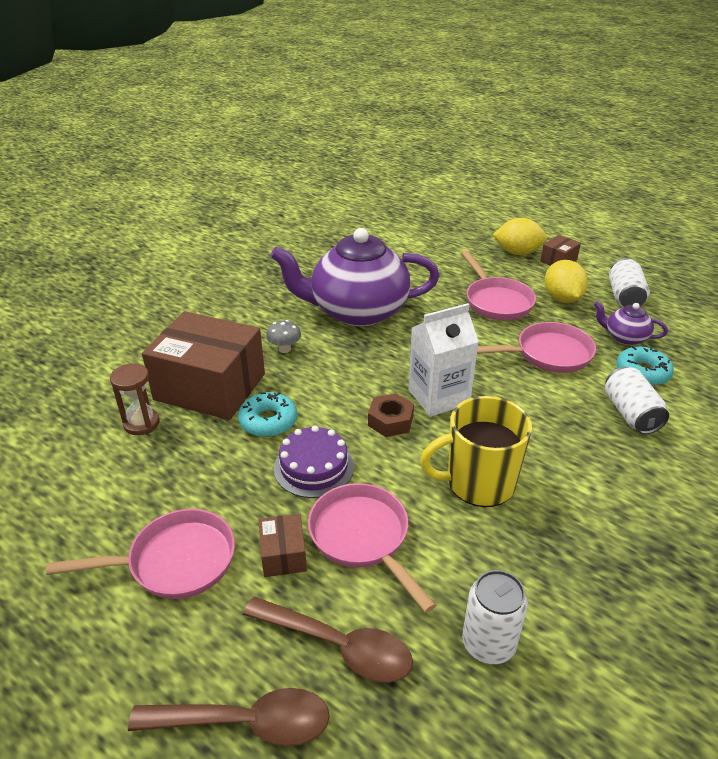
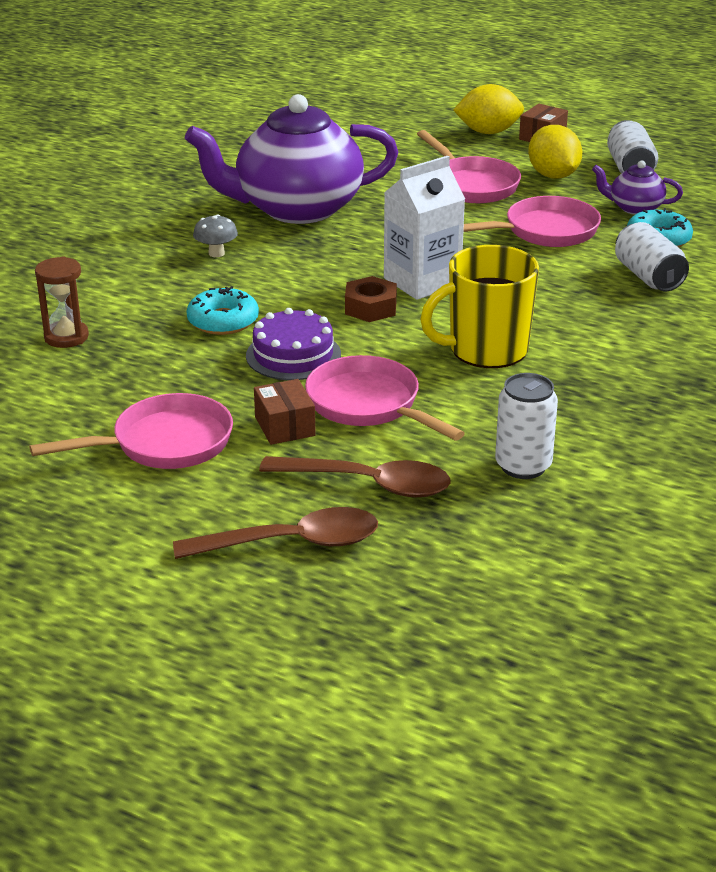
camera: 10 degrees left, 5 degrees down
brown box [142,311,265,420] -> none

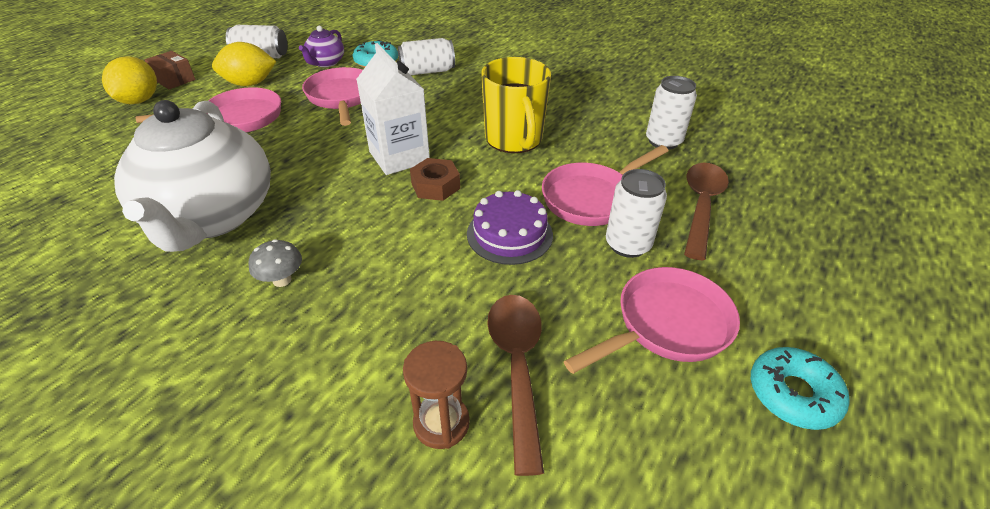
camera: 85 degrees left, 10 degrees up
pink pan [29,393,233,469] -> pink pan turned 75 degrees clockwise [564,267,740,374]
brown spoon [173,507,378,559] -> brown spoon moved to [487,295,544,476]
purple teapot [185,94,399,224] -> white teapot [114,100,271,252]
turquoise donut [186,286,259,335] -> turquoise donut moved to [751,347,849,430]
brown box [254,379,316,445] -> white can [606,169,667,258]

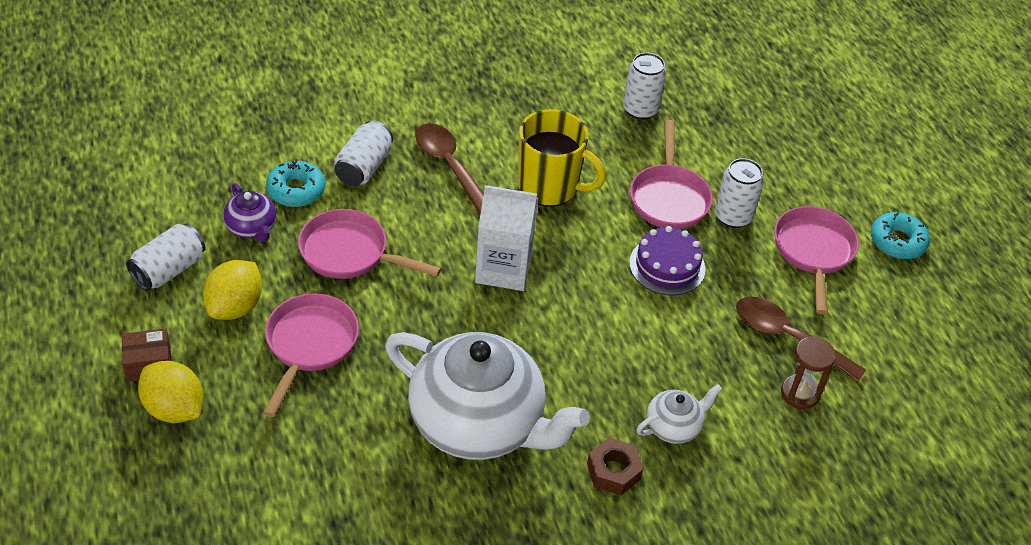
camera: 55 degrees left, 5 degrees up
grey mushroom [249,239,302,287] -> none
brown nut [410,158,460,201] -> brown nut moved to [587,438,643,495]
brown spoon [684,163,729,260] -> brown spoon moved to [415,123,484,214]
none -> white teapot [637,384,722,444]

